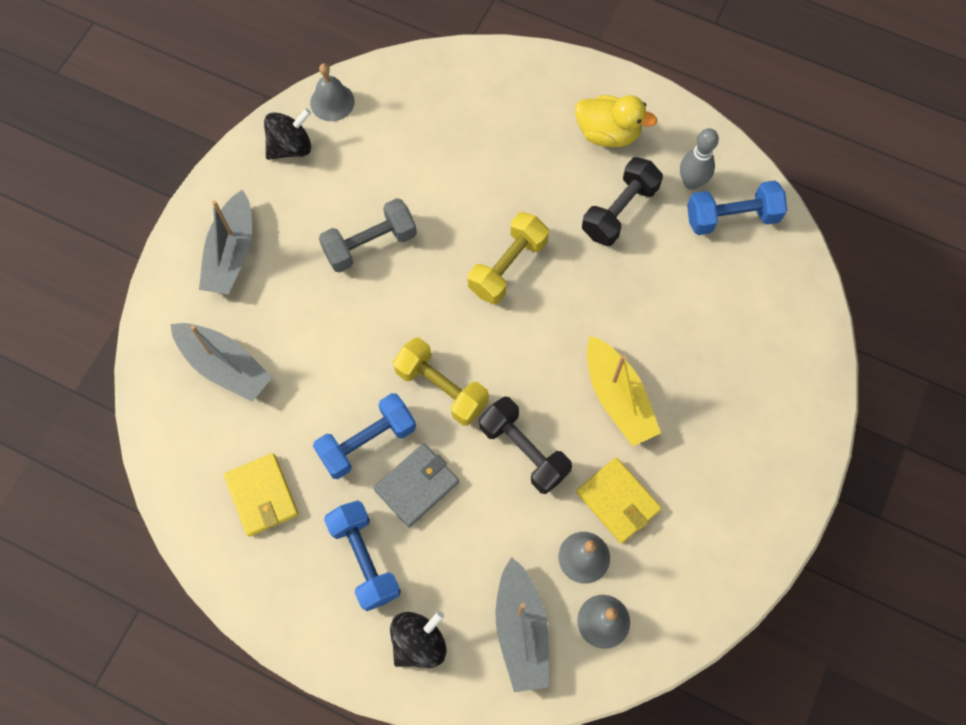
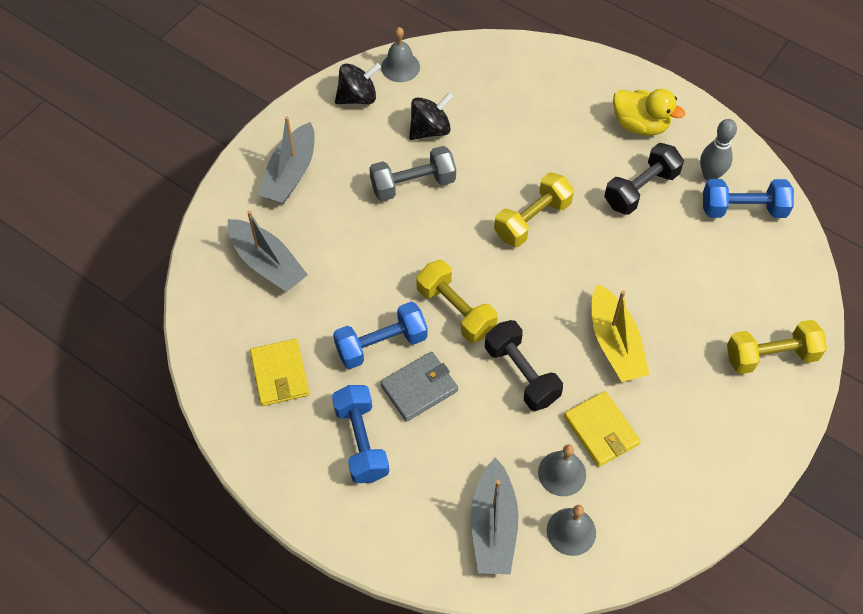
camera: 10 degrees right, 10 degrees down
black spinning top [390,611,446,668] -> black spinning top moved to [409,92,454,140]
none -> yellow dumbbell [727,320,827,374]

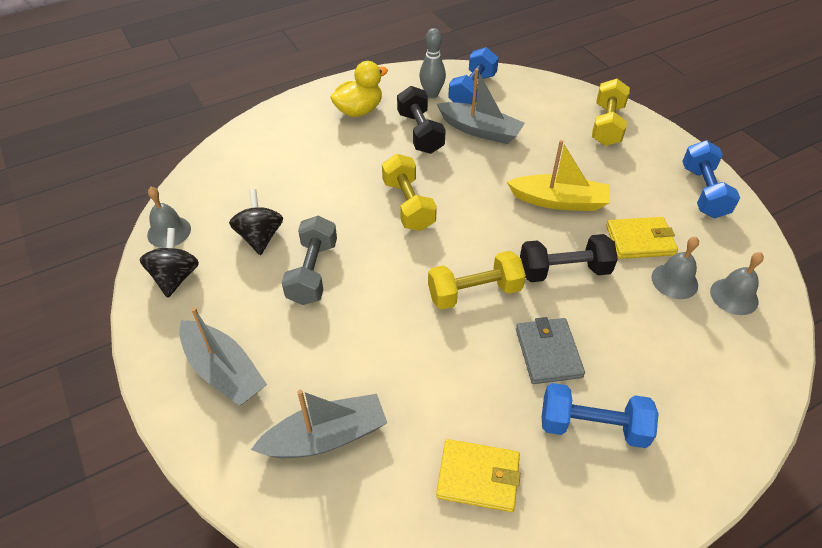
camera: 65 degrees left, 10 degrees down
blue dumbbell [333,302,428,369] -> blue dumbbell moved to [682,140,740,218]
grey boat [471,457,519,575] -> grey boat moved to [437,68,525,144]

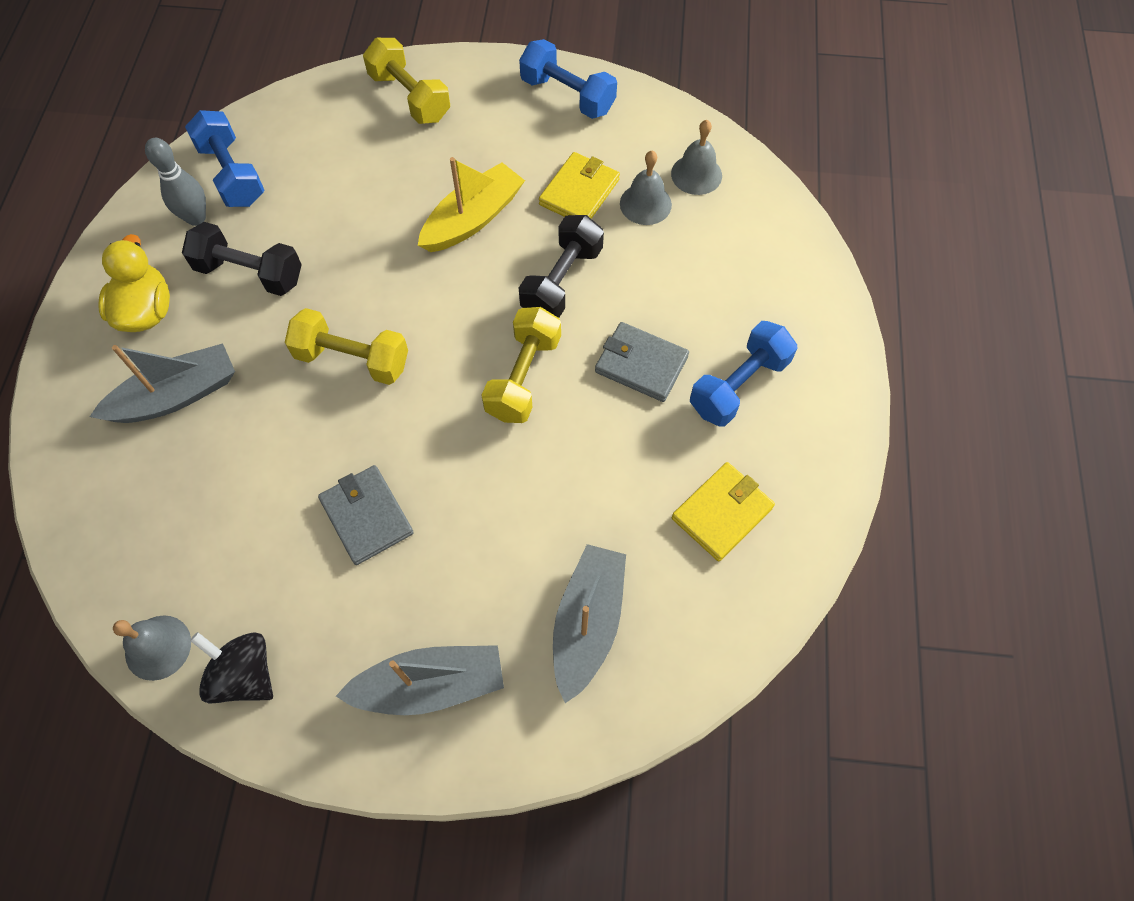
camera: 55 degrees left, 15 degrees up
black spinning top [229,189,283,255] -> none
grey dumbbell [281,216,337,305] -> grey wallet [318,465,414,565]
grey boat [437,68,525,144] -> grey boat moved to [90,343,235,423]

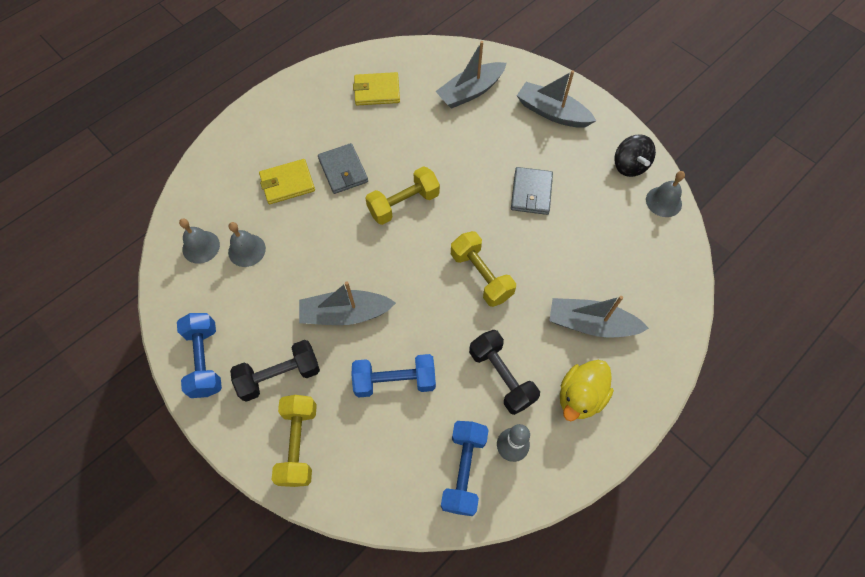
camera: 140 degrees left, 0 degrees up
yellow boat [418,157,525,252] -> grey boat [299,281,396,325]
black dumbbell [519,215,604,318] -> black dumbbell moved to [230,340,320,402]
yellow wallet [539,152,620,219] -> yellow wallet moved to [259,159,315,204]
blue dumbbell [690,321,797,427] -> blue dumbbell moved to [352,354,436,398]

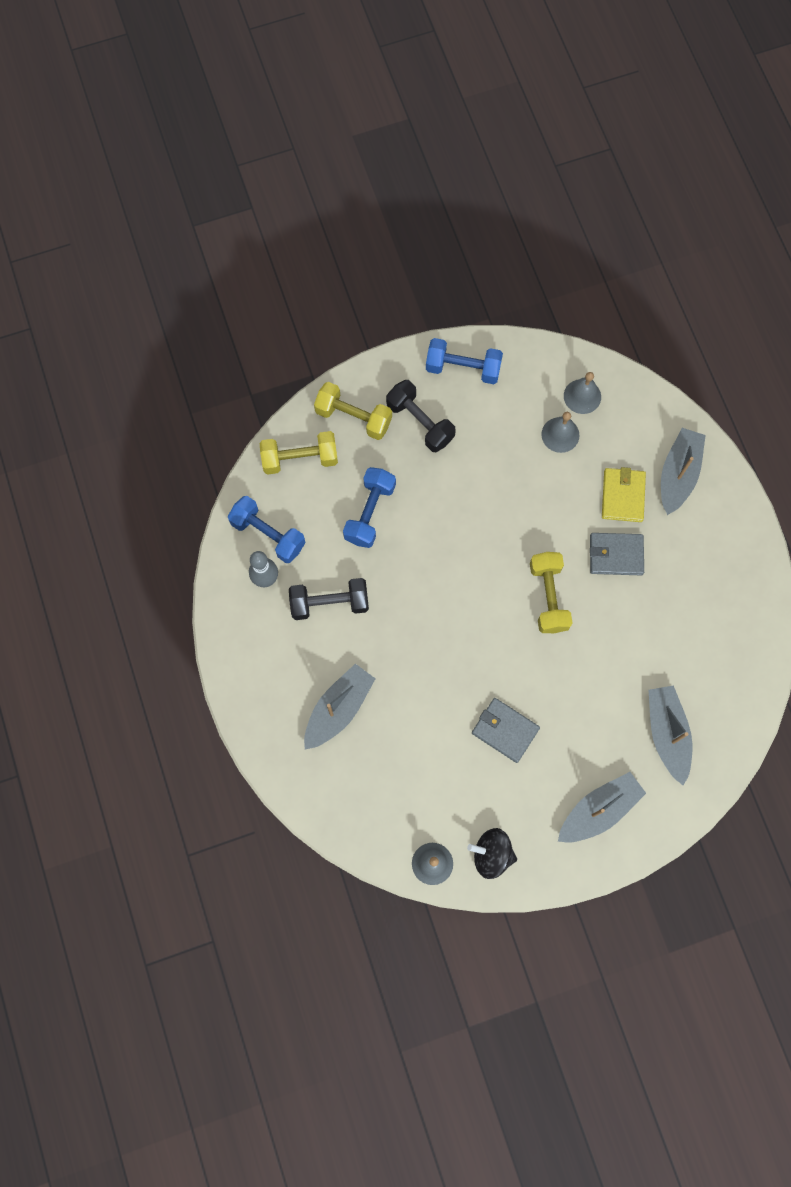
camera: 115 degrees right, 10 degrees up
black dumbbell [230,340,320,402] -> black dumbbell turned 45 degrees counterclockwise [386,380,456,452]
grey boat [299,281,396,325] -> grey boat moved to [661,428,706,515]
yellow wallet [353,72,400,105] -> none
yellow dumbbell [451,231,516,307] -> yellow dumbbell moved to [260,431,338,475]
yellow duck [560,360,614,421] -> none

